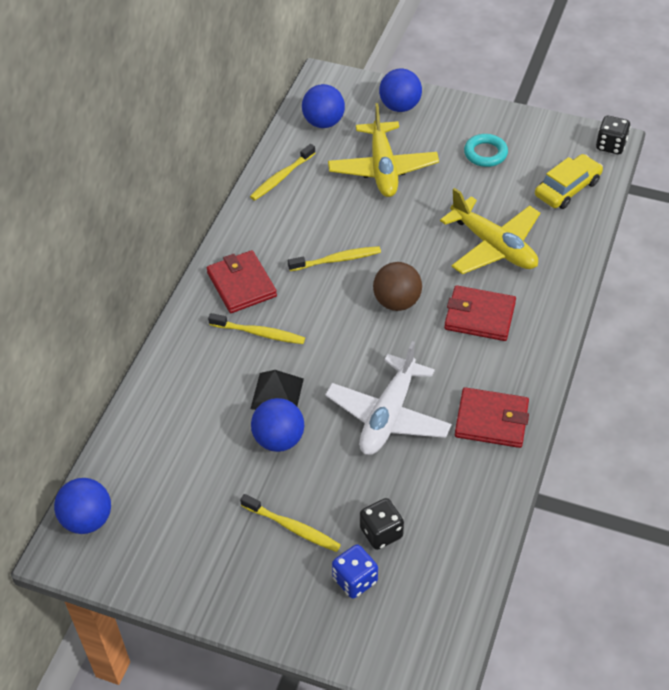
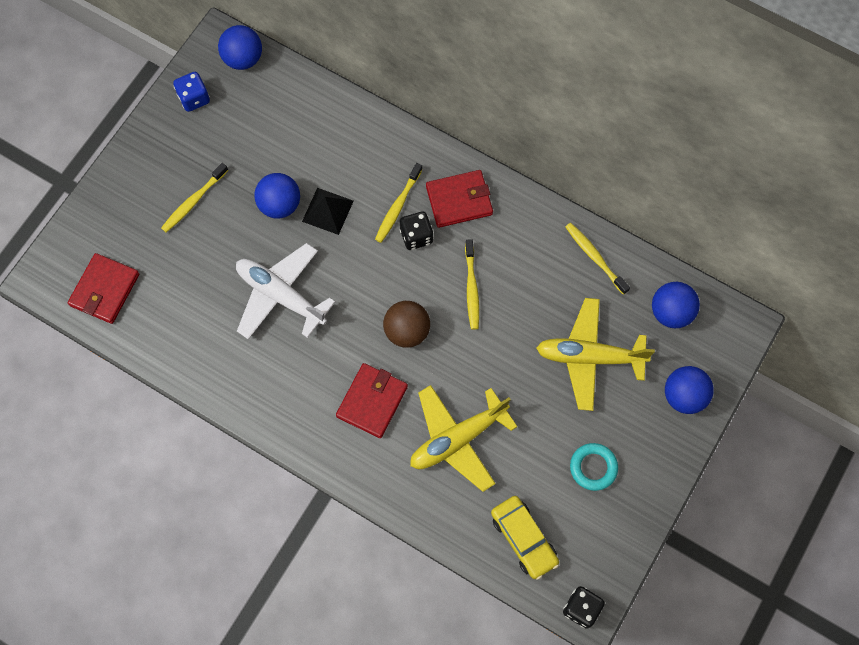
camera: 100 degrees right, 20 degrees up
blue dice [332,544,378,598] -> blue dice moved to [173,72,210,112]
black dice [360,498,404,550] -> black dice moved to [400,211,433,250]
red wallet [455,387,529,448] -> red wallet moved to [68,253,139,324]

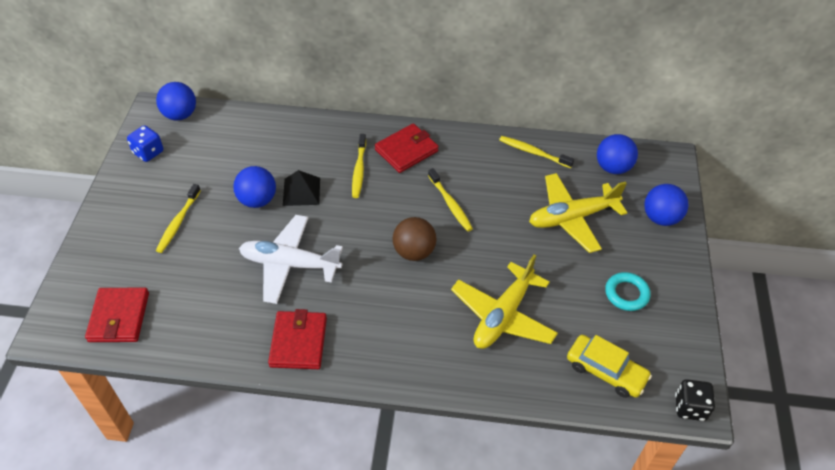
camera: 25 degrees left, 20 degrees down
red wallet [336,363,408,438] -> red wallet moved to [268,309,327,369]
black dice [400,211,433,250] -> none

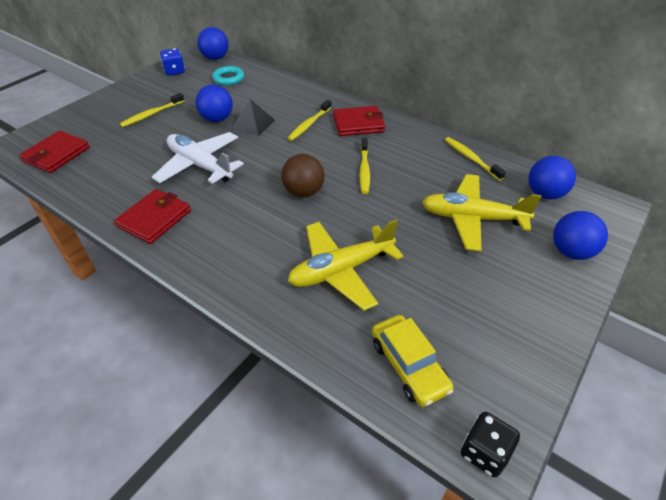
camera: 30 degrees right, 5 degrees down
turquoise ring [605,272,651,311] -> turquoise ring moved to [212,66,244,85]

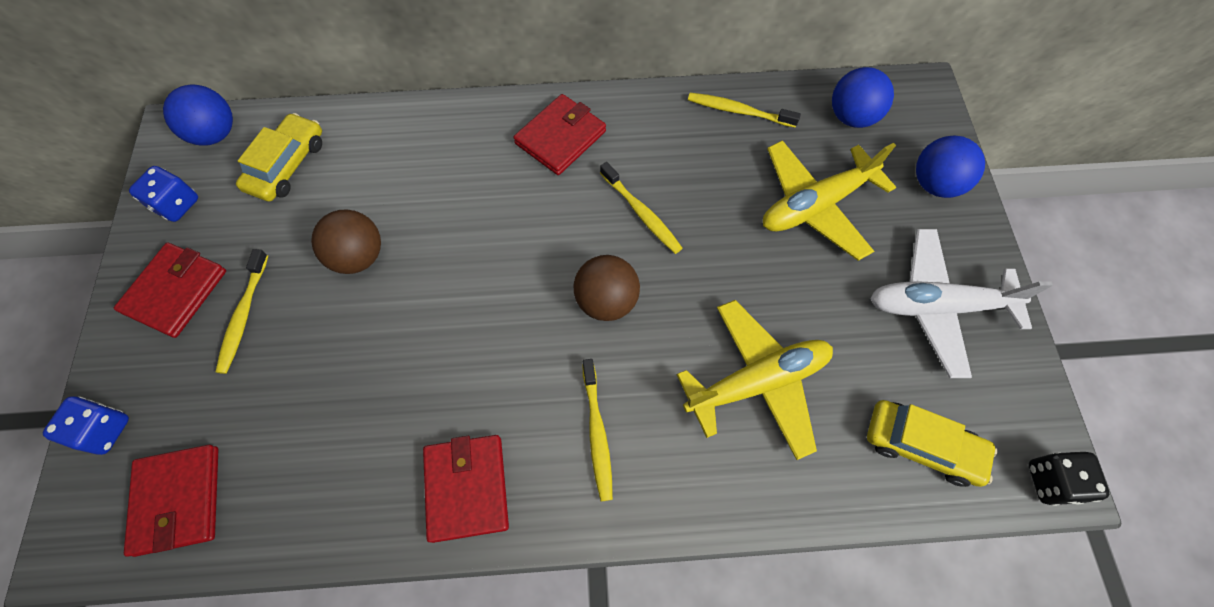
camera: 40 degrees left, 20 degrees up
white plane [152,132,244,184] -> white plane moved to [870,229,1053,378]
blue ball [196,84,233,122] -> brown ball [311,209,381,274]
turquoise ring [212,66,244,85] -> yellow car [236,113,322,202]
black pyramid [232,99,275,136] -> none
yellow toothbrush [287,100,332,141] -> yellow toothbrush moved to [582,359,613,501]
yellow plane [288,220,404,311] -> yellow plane turned 135 degrees counterclockwise [677,300,833,460]
none -> blue dice [43,396,129,455]
none -> red wallet [114,243,226,338]

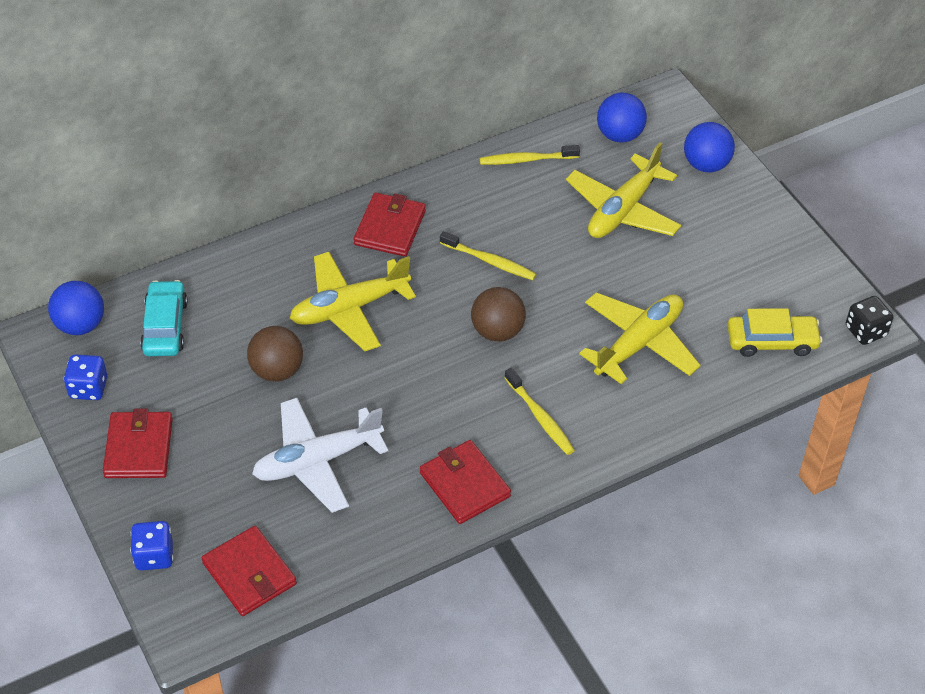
camera: 25 degrees left, 15 degrees down
yellow toothbrush [216,249,268,374] -> none
yellow car [236,113,322,202] -> turquoise car [140,280,188,356]
white plane [870,229,1053,378] -> white plane moved to [252,398,388,513]
none -> yellow plane [290,252,416,351]

